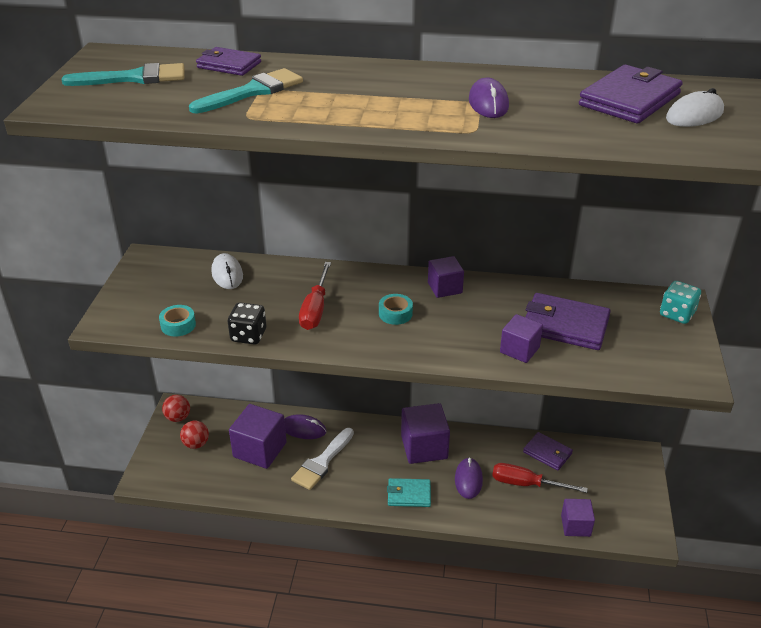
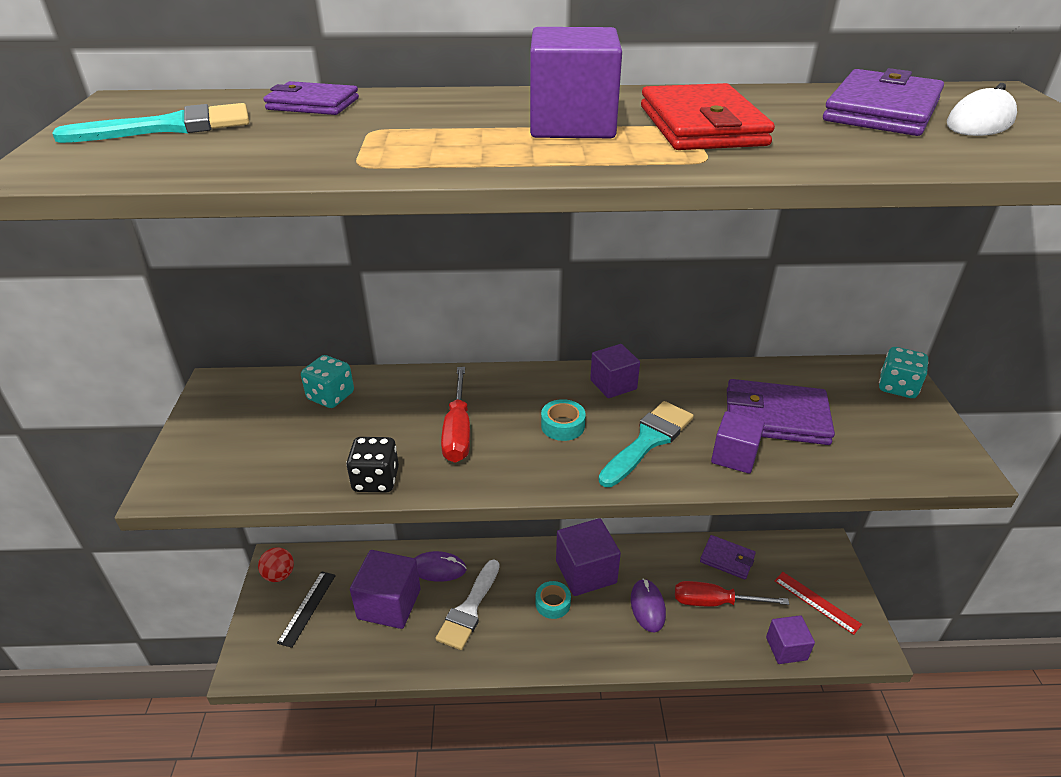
camera: 10 degrees left, 0 degrees up
turquoise tape [159,305,196,337] -> turquoise tape moved to [536,581,571,619]
red ball [180,420,209,449] -> black ruler [277,571,336,648]
turquoise brush [189,68,303,113] -> turquoise brush moved to [598,401,694,487]
white mouse [211,253,243,289] -> turquoise dice [301,355,354,408]
turquoise wallet [387,478,431,507] -> none
purple mouse [469,77,509,118] -> red wallet [641,83,775,150]
none -> purple cube [530,27,622,138]
none -> red ruler [774,572,862,635]

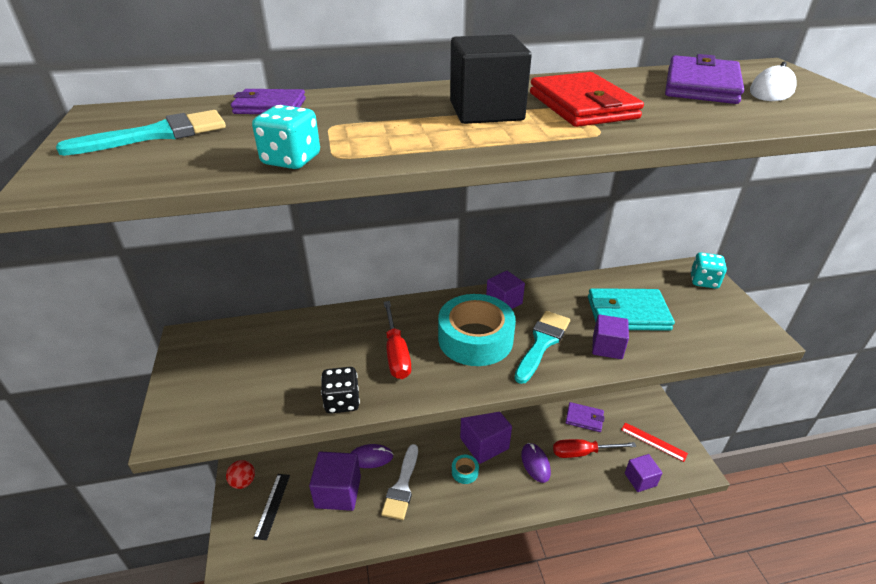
camera: 10 degrees left, 0 degrees up
turquoise dice [301,355,354,408] -> turquoise dice moved to [252,105,320,169]
purple cube [530,27,622,138] -> black cube [450,34,532,124]
turquoise tape [541,399,586,441] -> turquoise tape [438,294,516,366], size x2.21
purple wallet [727,379,835,445] -> turquoise wallet [588,288,675,331]

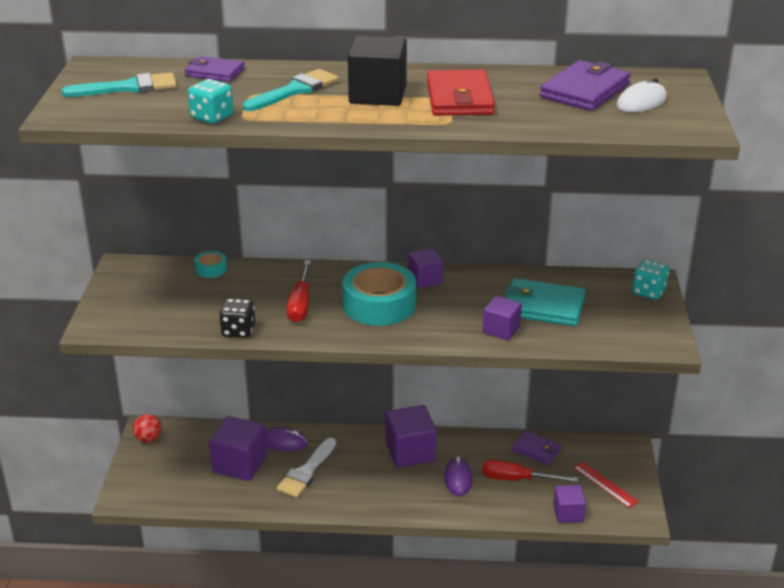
camera: 15 degrees right, 5 degrees down
black ruler [253,474,290,540] -> none
turquoise tape [452,455,479,484] -> turquoise tape moved to [194,251,227,278]
turquoise brush [514,311,570,384] -> turquoise brush moved to [243,69,338,111]

